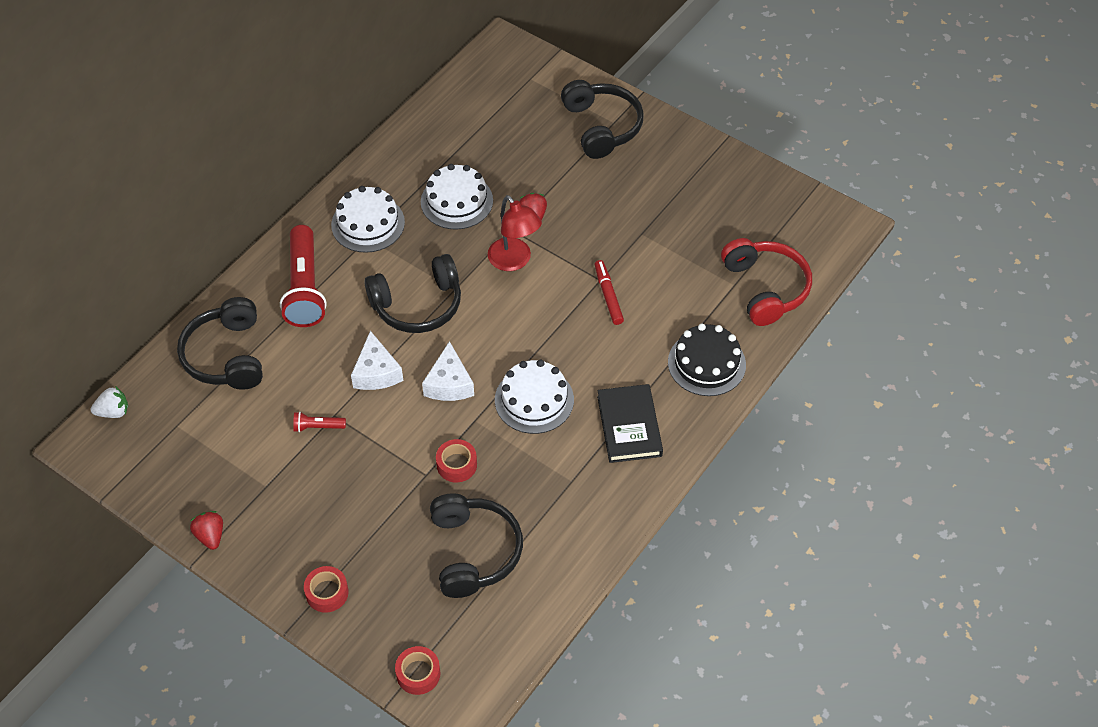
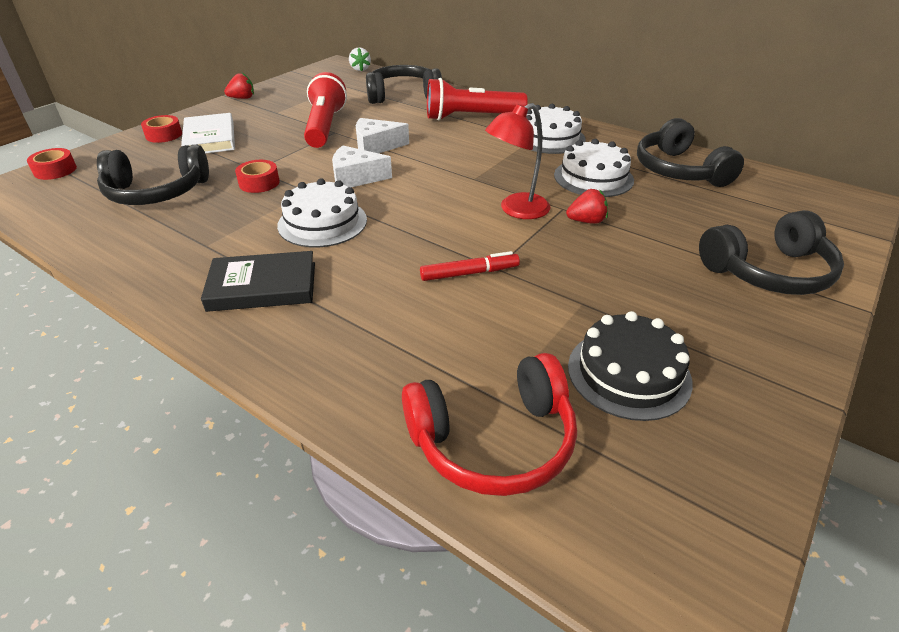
camera: 90 degrees right, 15 degrees down
red flashlight [293,412,346,432] -> red flashlight [304,72,347,148], size x2.32
black headphones [364,254,461,333] -> black headphones moved to [637,118,744,187]
black cake [668,324,746,396] -> black cake moved to [568,311,693,421]
none -> white book [181,113,235,154]

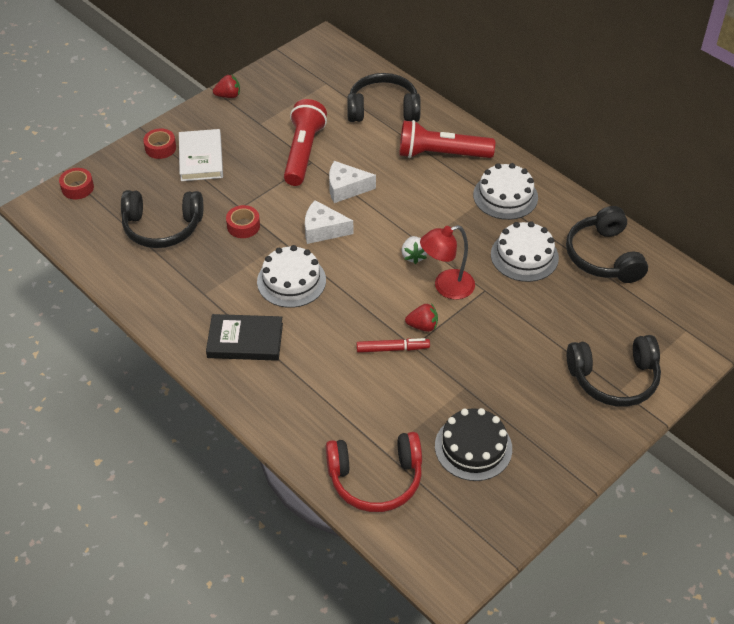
camera: 10 degrees right, 10 degrees up
white strawberry [349,47,371,71] -> white strawberry moved to [402,236,427,264]
red strawberry [566,189,608,224] -> red strawberry moved to [405,303,438,332]

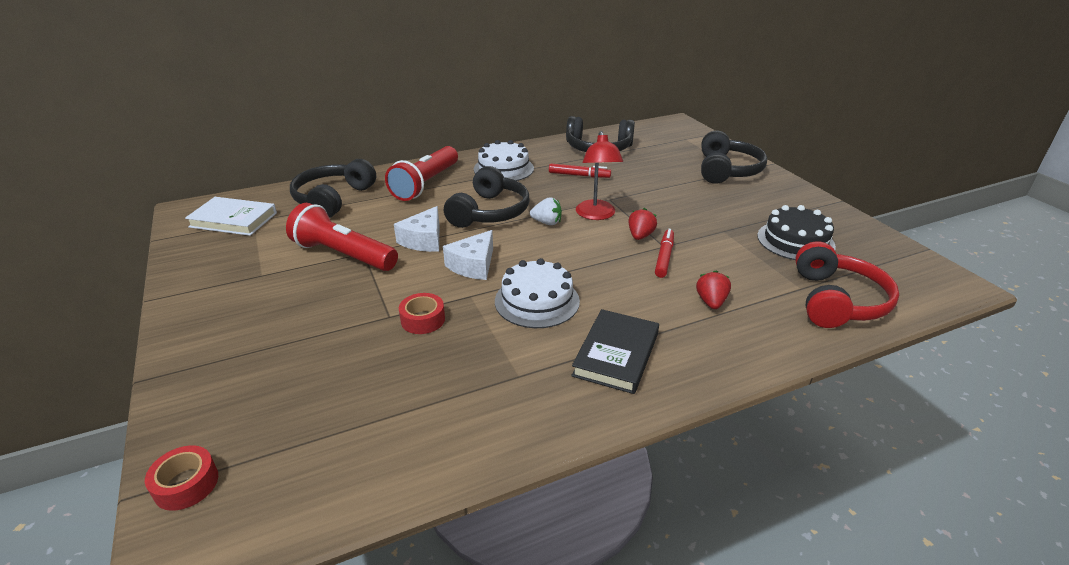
camera: 70 degrees left, 15 degrees down
black headphones [121,190,203,248] -> black headphones moved to [444,166,529,228]
red tape [143,128,176,159] -> none
white book [179,129,223,181] -> white book moved to [185,197,277,236]
red strawberry [213,75,240,98] -> red strawberry moved to [696,270,731,309]
white cake [491,221,559,282] -> red marker [549,164,611,178]

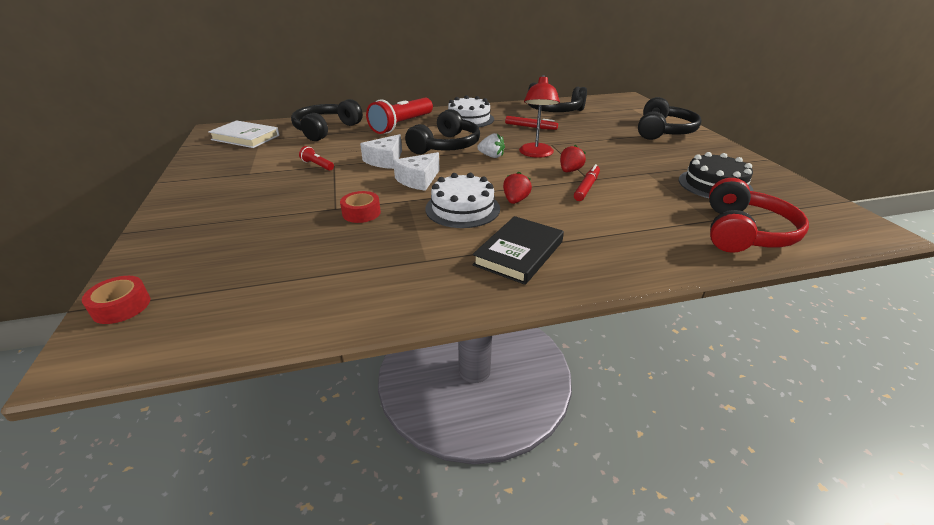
camera: 10 degrees right, 0 degrees up
red flashlight [286,203,398,271] -> red flashlight [299,146,334,171], size x0.43
red strawberry [696,270,731,309] -> red strawberry moved to [503,172,532,204]

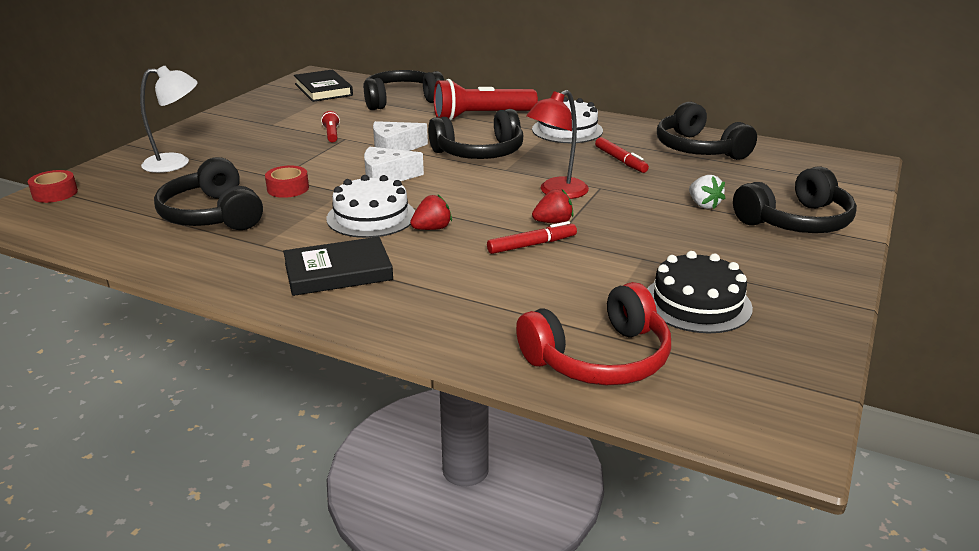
camera: 40 degrees right, 5 degrees down
white book [208,120,280,148] -> black book [294,69,353,102]
white strawberry [477,133,505,158] -> white strawberry moved to [689,175,725,209]
none -> white lamp [140,66,198,173]
none -> black headphones [154,157,263,230]

